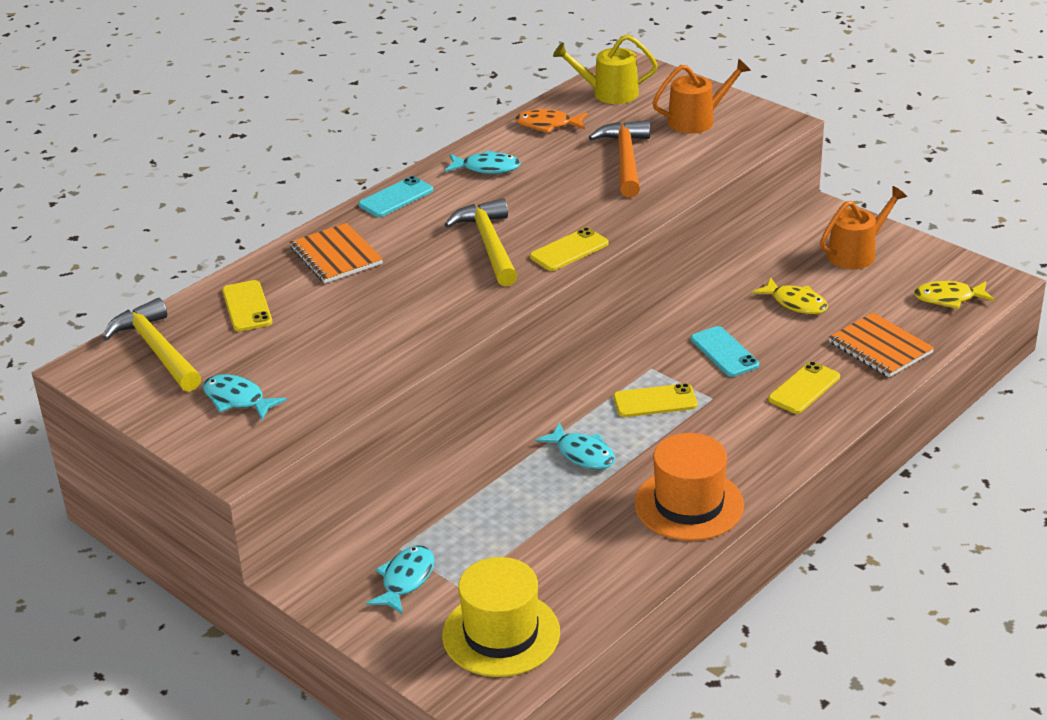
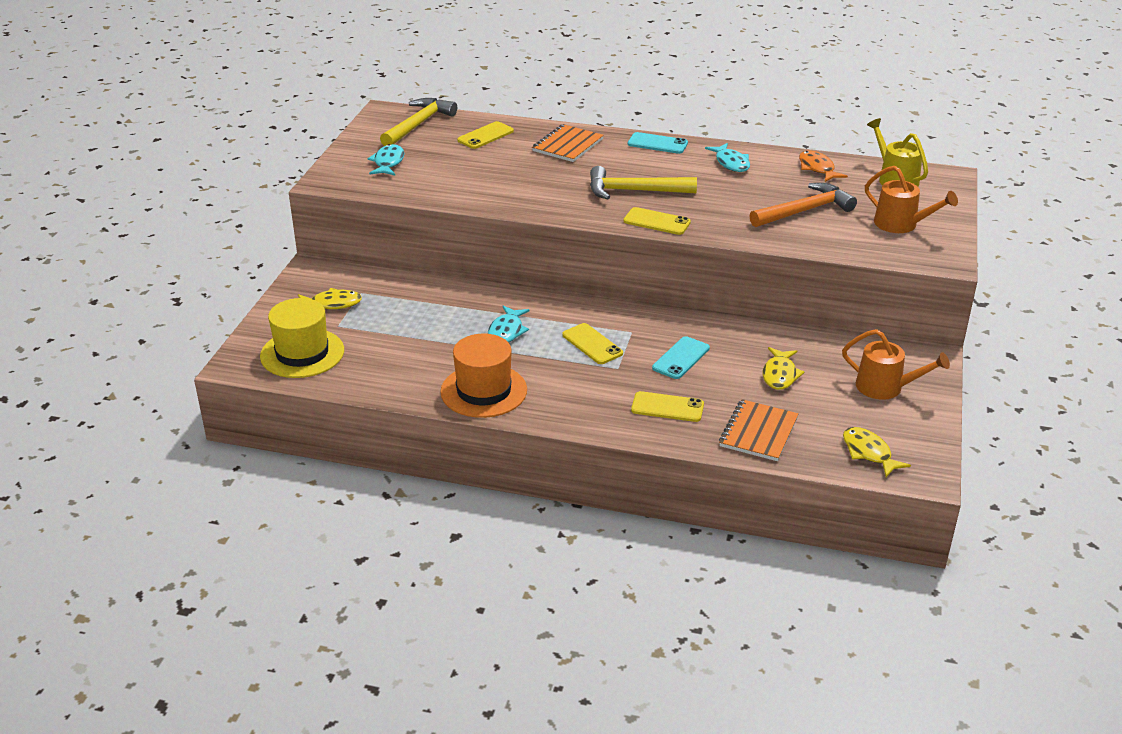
camera: 60 degrees right, 0 degrees up
turquoise fish [366,545,434,614] -> yellow fish [298,288,362,309]
yellow hammer [444,198,518,286] -> yellow hammer turned 135 degrees counterclockwise [590,166,697,200]

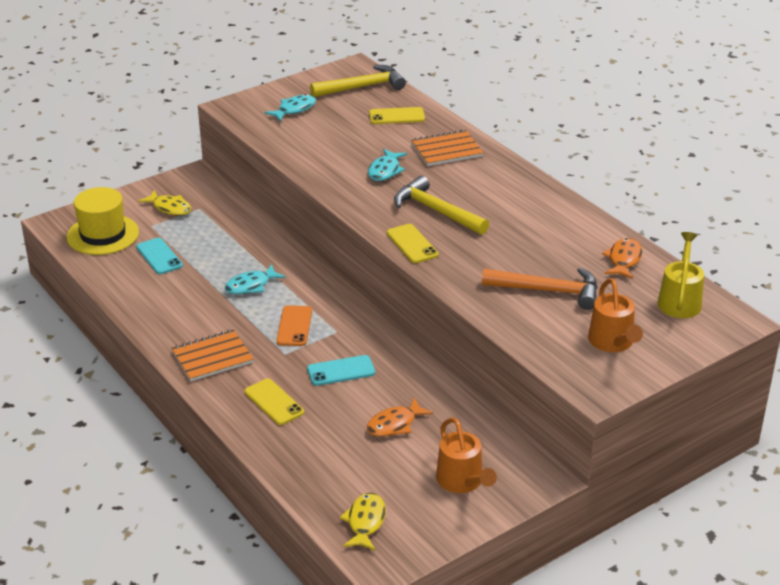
camera: 40 degrees right, 0 degrees up
orange hat [440,334,527,418] -> none
yellow phone [562,323,623,364] -> orange phone [276,305,312,346]
turquoise phone [628,132,688,154] -> turquoise phone moved to [136,238,183,274]
turquoise fish [705,143,750,172] -> turquoise fish moved to [368,149,407,181]
orange notebook [719,399,799,461] -> orange notebook moved to [171,329,254,382]
yellow fish [763,347,805,390] -> orange fish [367,398,433,437]

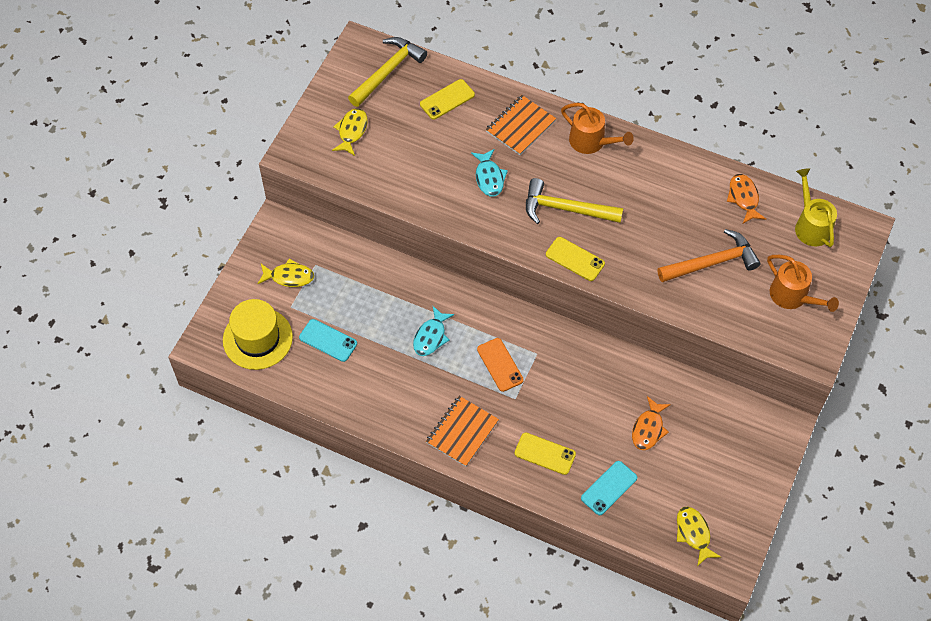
camera: 30 degrees left, 25 degrees up
turquoise fish [264,94,316,122] -> yellow fish [332,108,368,156]
turquoise phone [307,355,375,386] -> turquoise phone moved to [581,461,637,515]
orange watering can [436,417,497,493] -> orange watering can moved to [561,103,634,154]

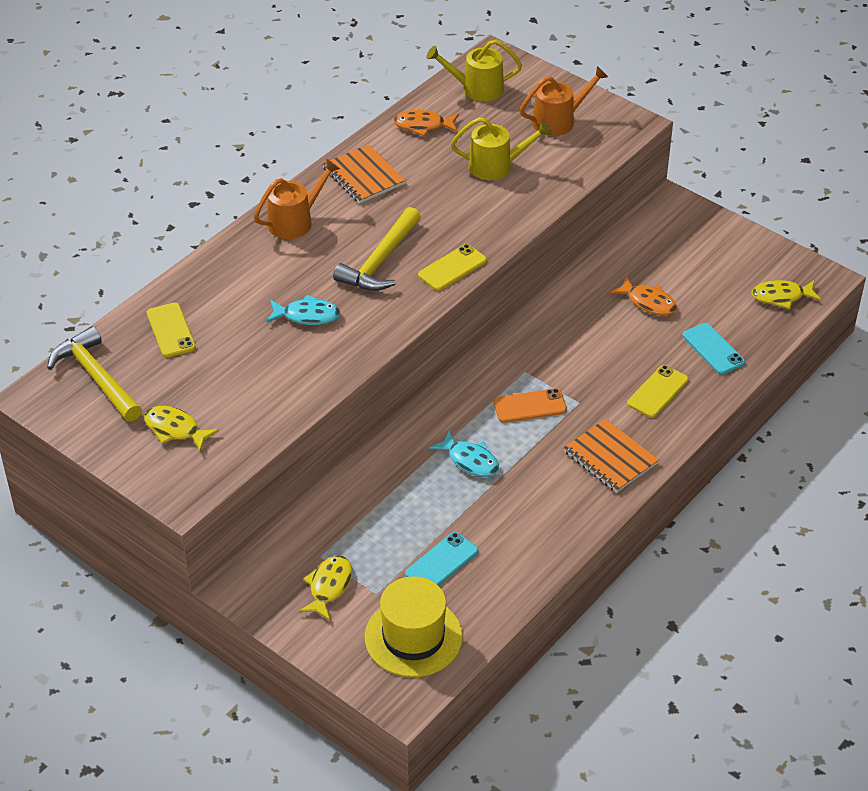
camera: 75 degrees left, 15 degrees down
orange notebook [486,95,556,155] -> orange notebook moved to [323,144,406,203]
orange hammer [658,229,761,282] -> yellow watering can [451,117,551,180]

